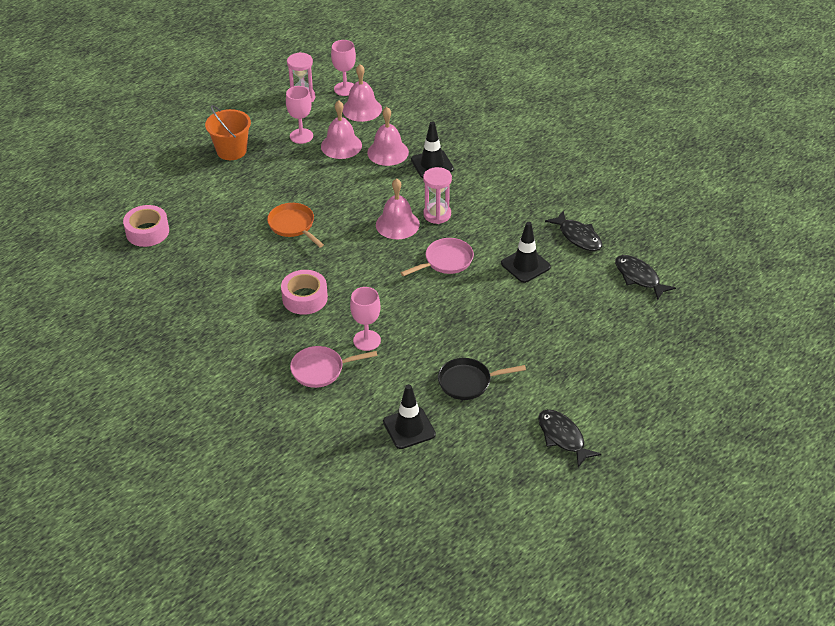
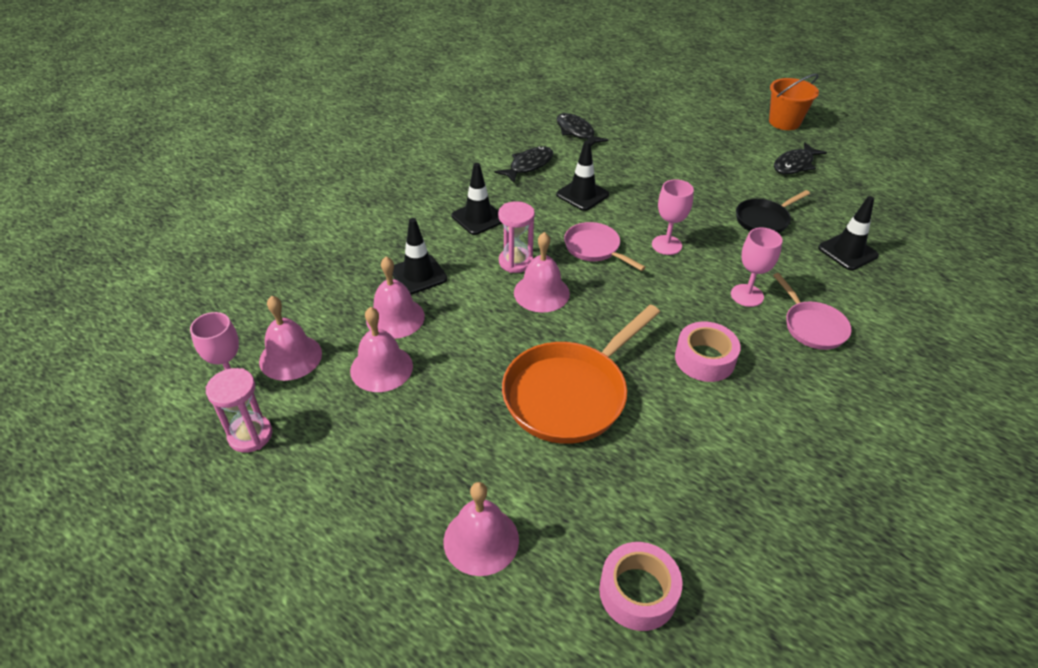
camera: 100 degrees left, 0 degrees up
orange bucket [205,105,251,160] -> orange bucket moved to [769,74,819,130]
orange pan [267,203,324,247] -> orange pan [502,305,660,444], size x1.80
pink goblet [286,86,313,144] -> pink goblet moved to [652,179,694,255]
black pan [438,358,526,400] -> black pan turned 75 degrees clockwise [736,190,810,233]
black fish [615,255,676,301] -> black fish turned 105 degrees clockwise [556,113,609,146]
none -> pink bell [444,482,519,576]
none -> black traffic cone [452,163,503,235]

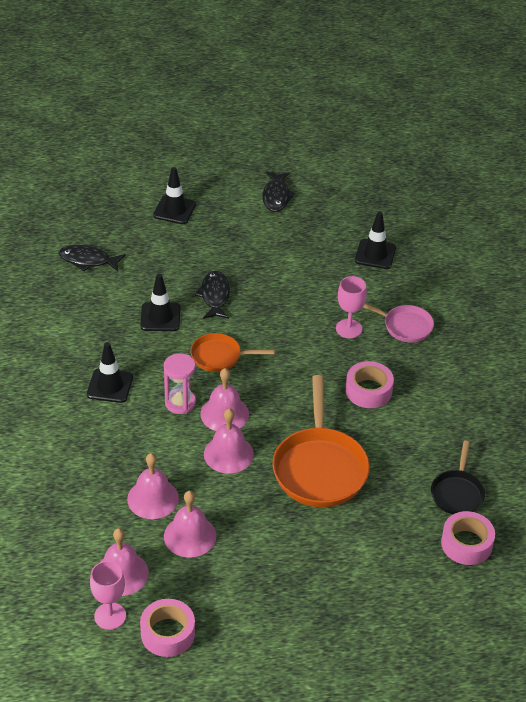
camera: 45 degrees left, 0 degrees up
pink hourglass [205,368,272,453] -> pink tape [140,599,195,657]
black traffic cone [393,218,448,294] -> black traffic cone moved to [153,167,196,224]
pink bell [444,482,519,576] -> pink bell moved to [204,408,254,474]
black fish [495,146,553,183] -> black fish moved to [195,271,230,319]
pink pan [564,222,646,271] -> orange pan [191,333,275,372]
pink goblet [652,179,694,255] -> none
black pan [736,190,810,233] -> black pan moved to [431,440,485,514]
orange bucket [769,74,819,130] -> none

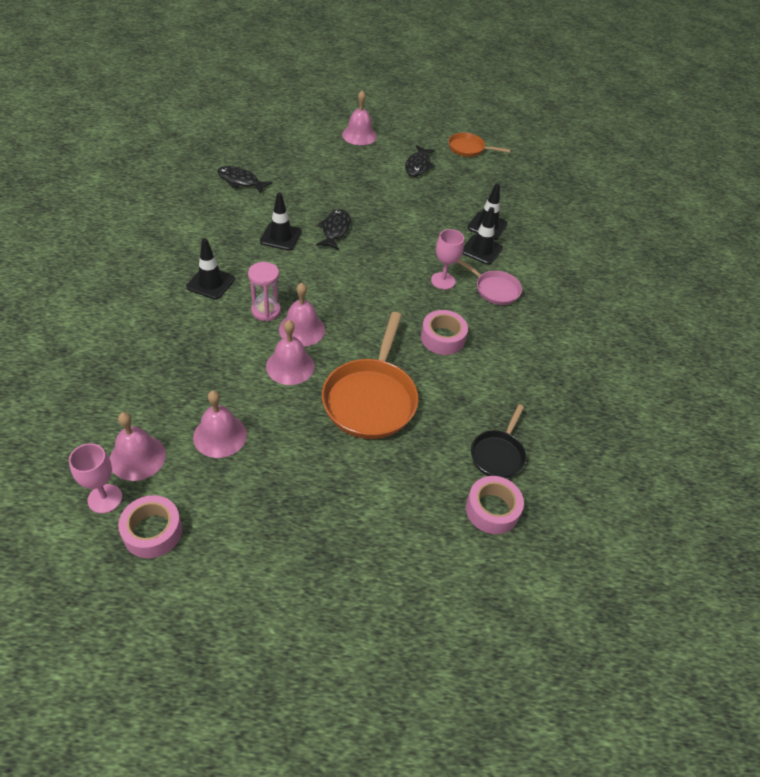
camera: 10 degrees right, 5 degrees up
pink bell [127,453,179,519] -> pink bell moved to [342,90,377,145]
black traffic cone [153,167,196,224] -> black traffic cone moved to [462,207,503,265]
orange pan [191,333,275,372] -> orange pan moved to [448,133,511,157]

